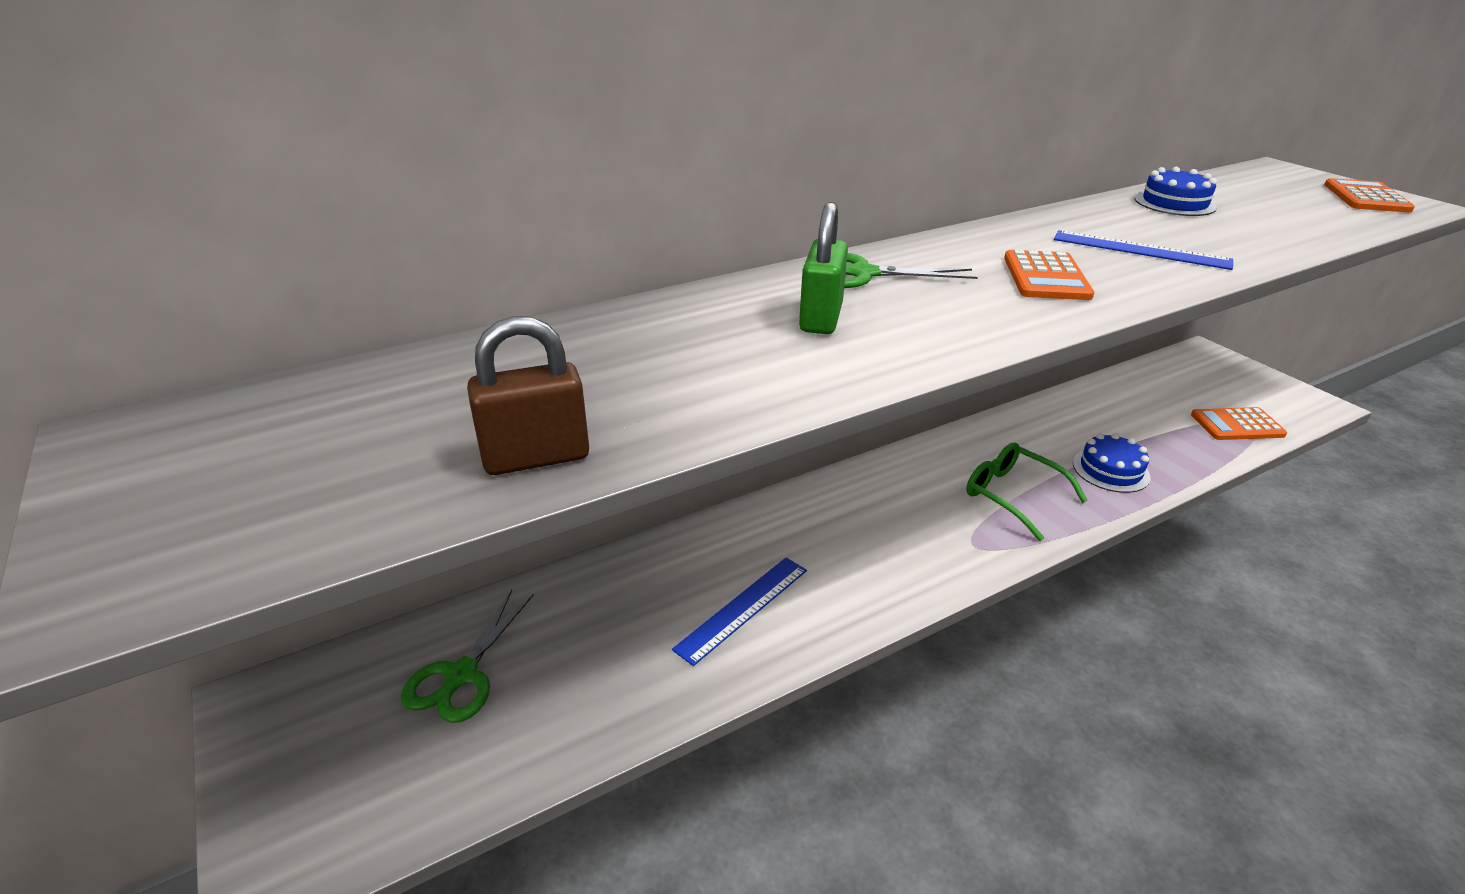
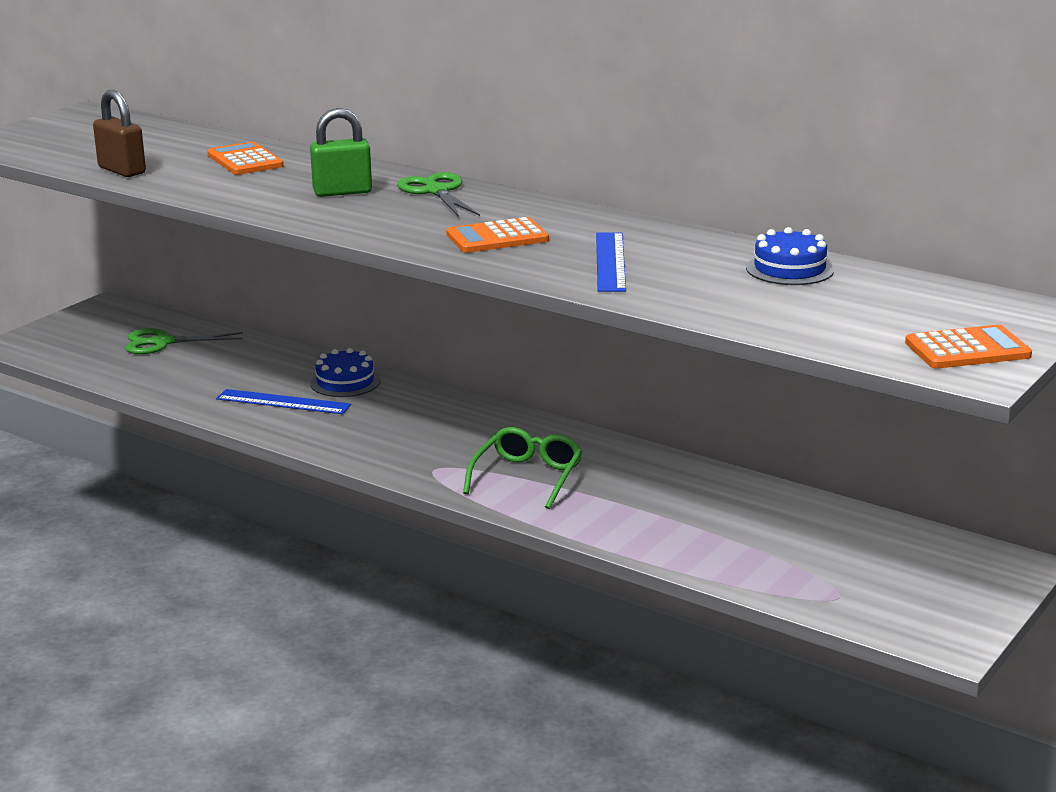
camera: 65 degrees right, 10 degrees down
blue cake [1073,433,1151,493] -> blue cake moved to [310,348,380,397]
orange calculator [1191,407,1287,440] -> orange calculator moved to [207,141,284,175]

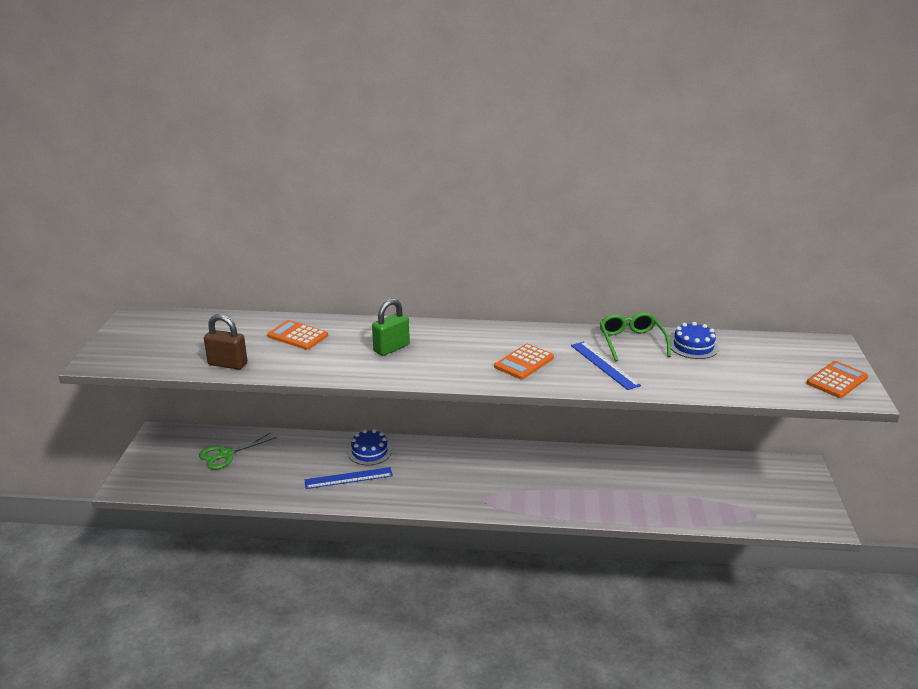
camera: 30 degrees left, 5 degrees up
green scissors [397,172,480,217] -> none
green glasses [463,427,582,509] -> green glasses moved to [599,312,671,362]

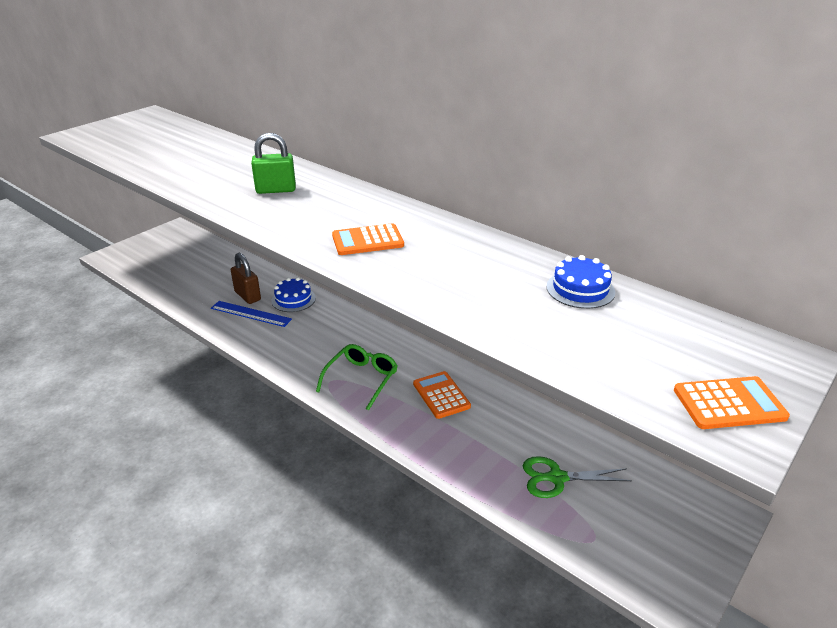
camera: 35 degrees right, 5 degrees up
green scissors [199,432,276,470] -> green scissors moved to [523,456,632,498]
brown padlock [204,314,247,370] -> brown padlock moved to [231,253,261,304]
orange calculator [267,320,328,350] -> orange calculator moved to [413,371,471,419]
blue ruler [571,342,641,390] -> none
green glasses [599,312,671,362] -> green glasses moved to [316,344,397,410]

